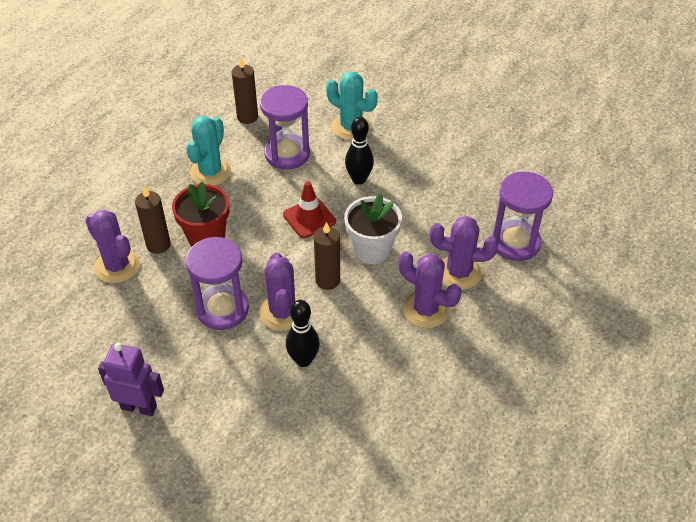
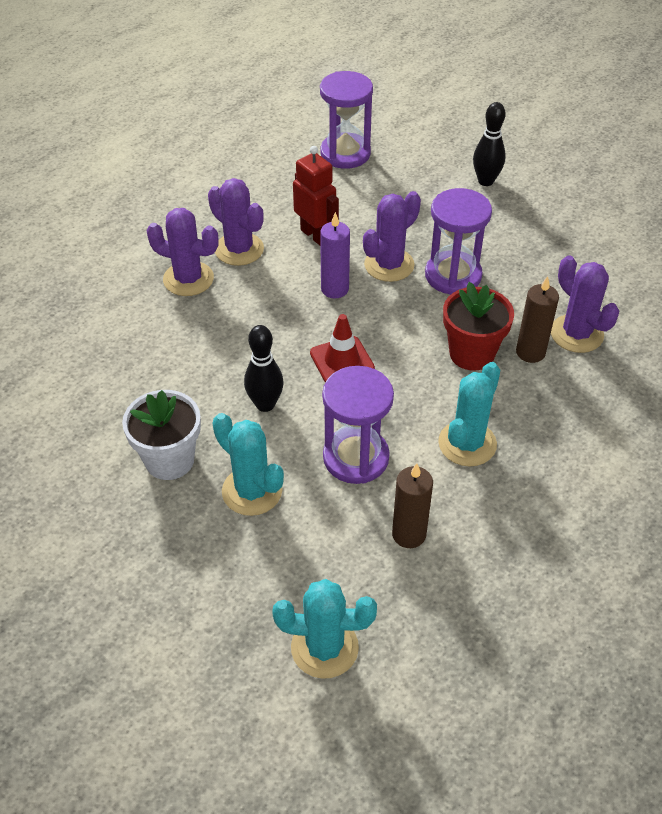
camera: 170 degrees left, 0 degrees up
purple robot [98,342,164,416] -> none
purple cactus [259,252,301,331] -> purple cactus turned 45 degrees clockwise [363,191,421,282]
black bowling pin [286,300,320,367] -> black bowling pin moved to [473,102,506,186]
brown candle [314,222,340,290] -> purple candle [320,212,350,298]
white flower pot [344,194,402,264] -> white flower pot moved to [122,390,201,480]
purple hourglass [491,172,553,261] -> purple hourglass moved to [320,71,373,169]
none -> turquoise cactus [272,579,377,679]
none -> red robot [293,146,339,246]

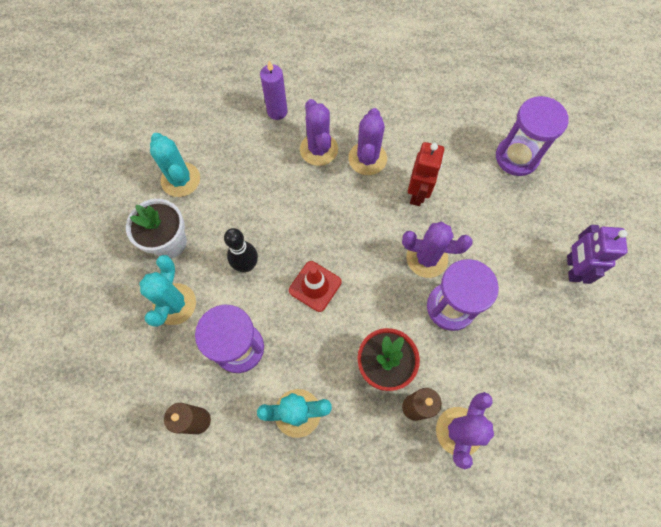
camera: 55 degrees right, 20 degrees up
turquoise cactus [272,579,377,679] -> turquoise cactus moved to [150,133,200,197]
purple candle [320,212,350,298] -> purple candle moved to [260,60,288,120]
black bowling pin [473,102,506,186] -> purple robot [567,225,628,284]

